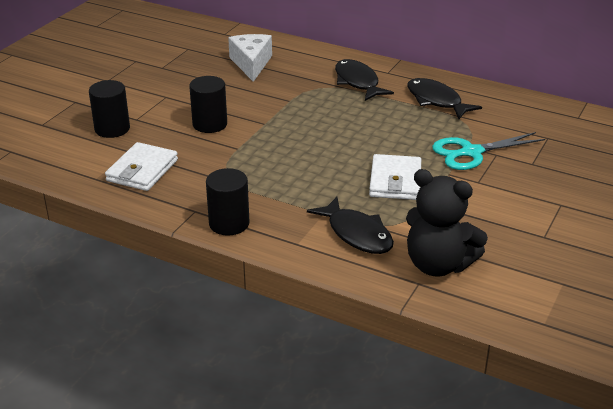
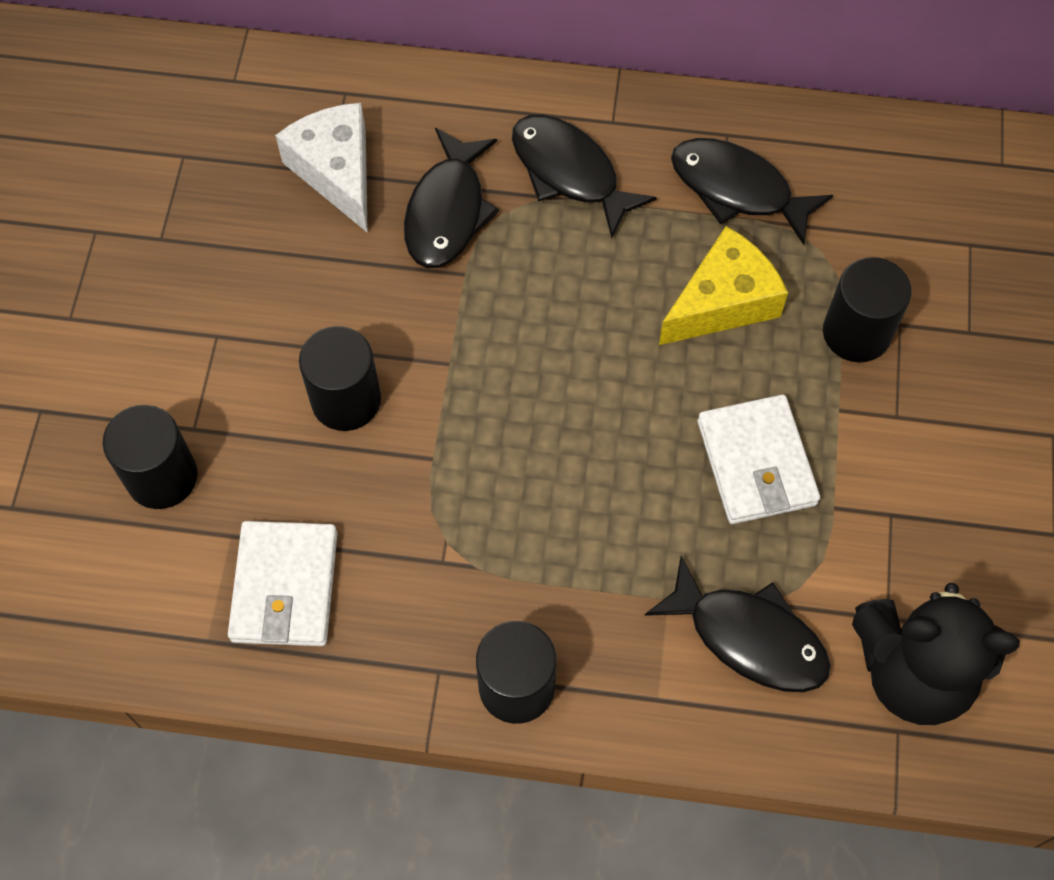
camera: 20 degrees left, 30 degrees up
turquoise scissors [432,132,545,170] -> black cylinder [823,257,912,363]
none -> black fish [404,128,499,268]
none -> yellow cheese [659,226,788,345]

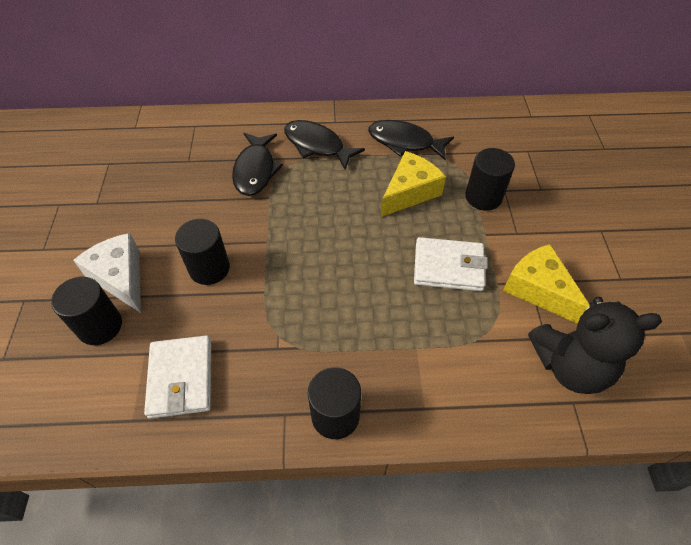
camera: 10 degrees left, 10 degrees down
white cheese [275,103,368,233] -> white cheese moved to [73,233,141,313]
black fish [644,556,831,692] -> none
white wallet [698,395,820,524] -> white wallet turned 60 degrees counterclockwise [414,237,488,291]
none -> yellow cheese [503,244,590,324]

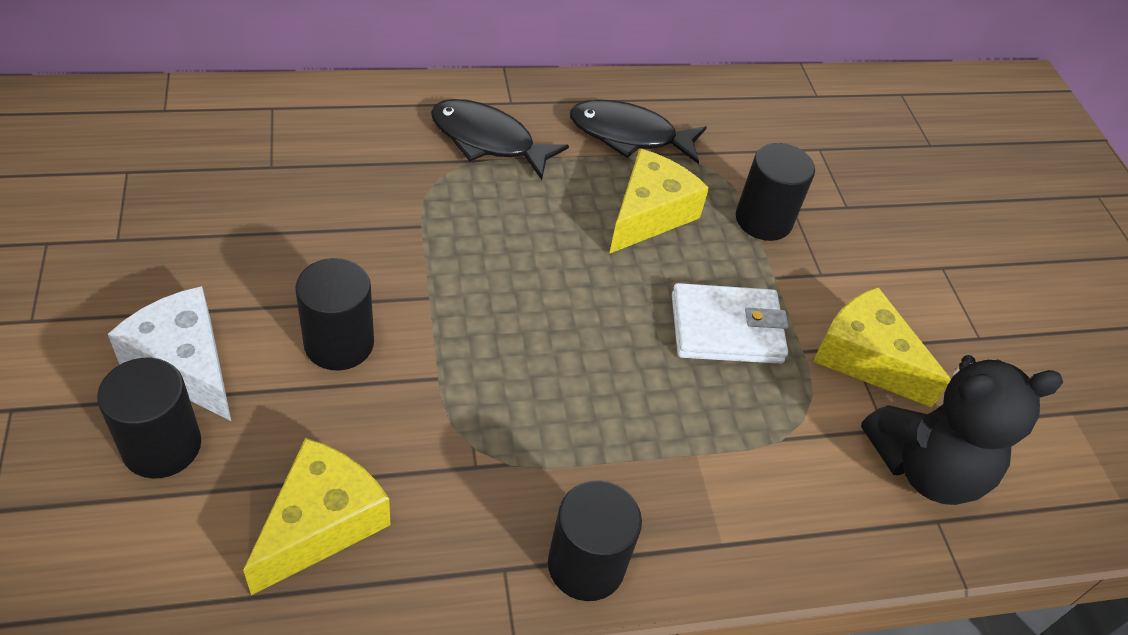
camera: 15 degrees left, 5 degrees down
white wallet [144,335,211,419] -> yellow cheese [243,438,391,595]
black fish [232,133,283,196] -> none

